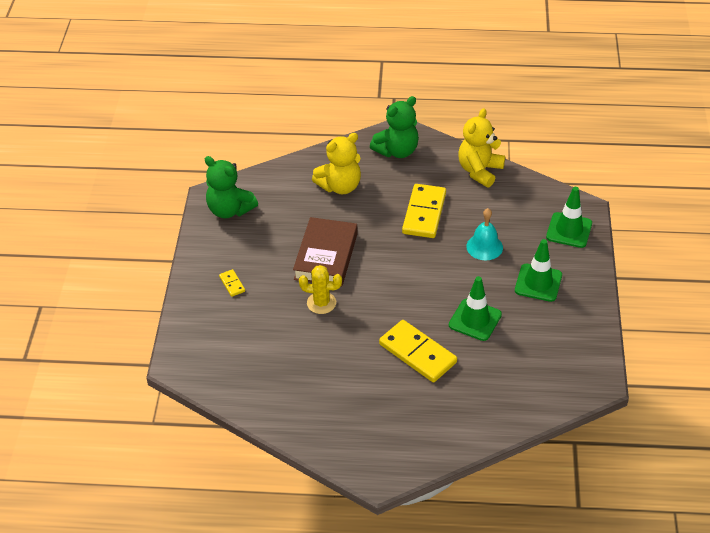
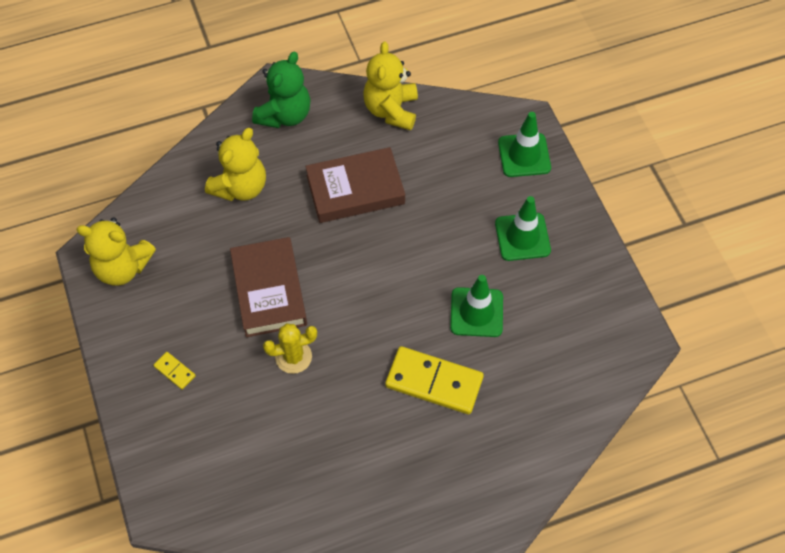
camera: 25 degrees left, 15 degrees up
green teddy bear [205,156,258,218] -> yellow teddy bear [76,217,156,286]
yellow domino [402,184,446,238] -> brown book [305,147,405,223]
turquoise bell [466,208,503,260] -> none

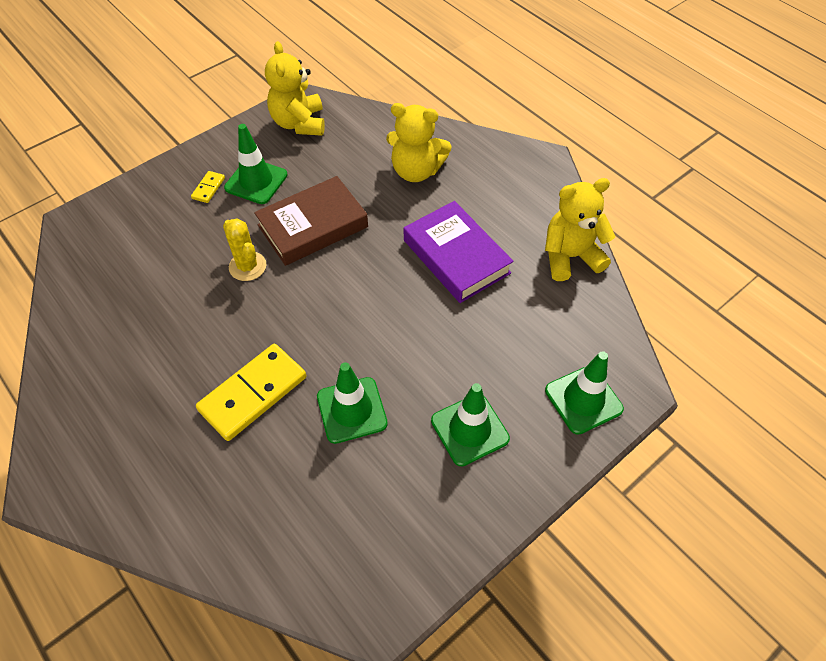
camera: 70 degrees right, 5 degrees down
green teddy bear [252,52,311,128] -> none
brown book [305,147,405,223] -> purple book [404,201,513,303]
yellow domino [385,346,484,414] -> yellow domino turned 45 degrees clockwise [196,344,306,441]
none -> green traffic cone [224,124,288,204]

